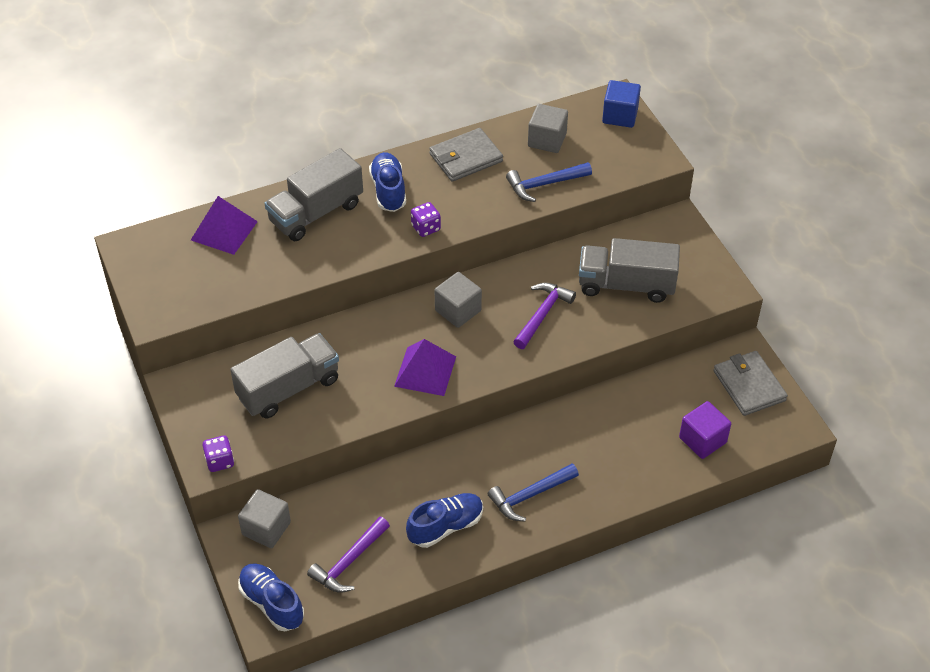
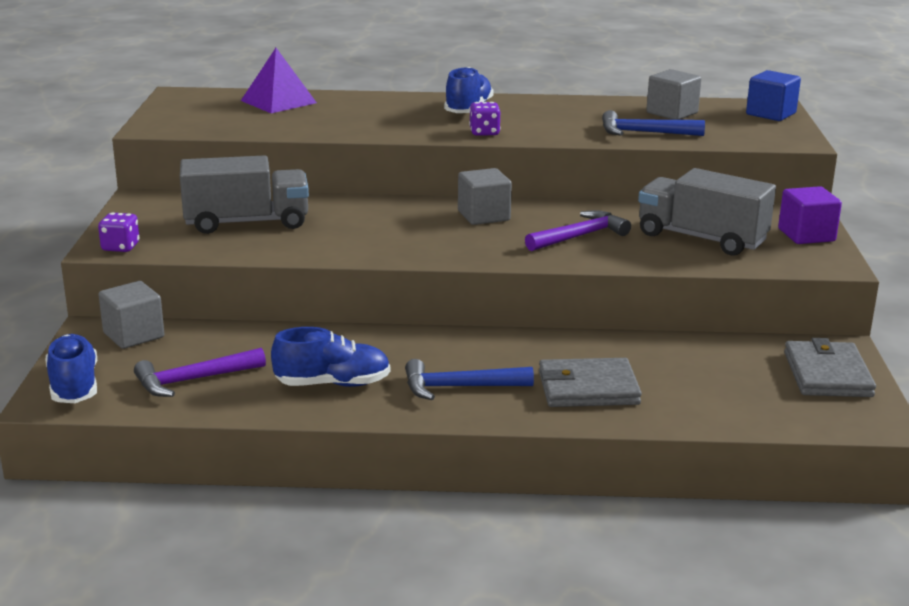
camera: 25 degrees right, 25 degrees down
grey truck [265,148,363,241] -> none
purple pyramid [394,339,456,396] -> none
grey wallet [429,128,503,182] -> grey wallet moved to [539,358,642,407]
purple cube [679,401,731,459] -> purple cube moved to [778,186,842,244]

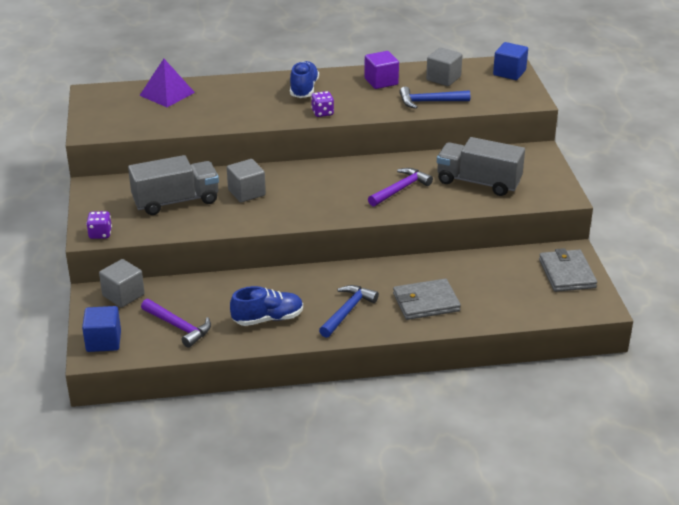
camera: 10 degrees left, 10 degrees up
blue shoe [45,334,97,403] -> blue cube [82,306,121,352]
purple hammer [134,348,266,397] -> purple hammer turned 105 degrees counterclockwise [141,299,211,348]
blue hammer [405,359,534,400] -> blue hammer turned 135 degrees clockwise [319,285,379,338]
grey cube [458,168,512,225] -> grey cube moved to [227,159,266,203]
purple cube [778,186,842,244] -> purple cube moved to [364,51,399,89]

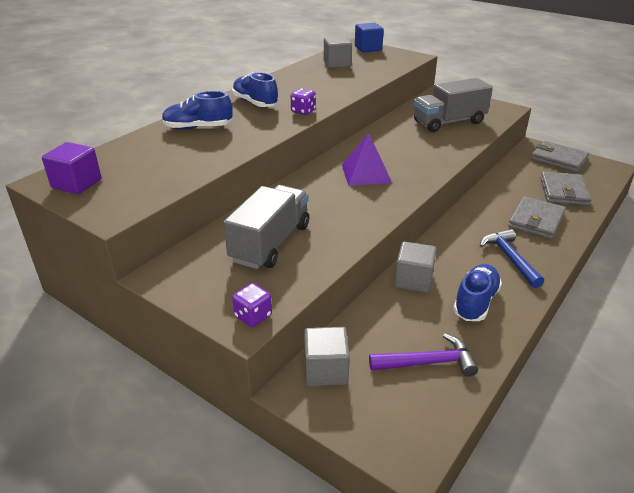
camera: 45 degrees left, 0 degrees up
blue cube [82,306,121,352] -> none
purple pyramid [139,59,195,107] -> purple pyramid moved to [342,133,392,186]
grey cube [227,159,266,203] -> grey cube moved to [394,242,437,293]
purple cube [364,51,399,89] -> purple cube moved to [42,142,101,194]
purple hammer [368,168,433,207] -> none
blue hammer [399,87,470,109] -> none
none -> blue shoe [162,91,233,130]
none -> grey wallet [540,171,592,206]

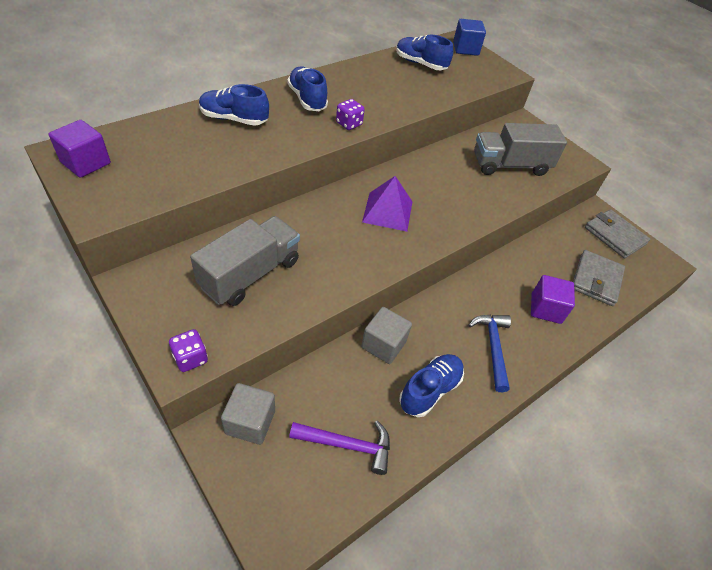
camera: 10 degrees right, 15 degrees up
grey cube [324,36,352,68] -> blue shoe [396,34,453,70]
grey wallet [508,196,566,239] -> purple cube [531,275,575,324]

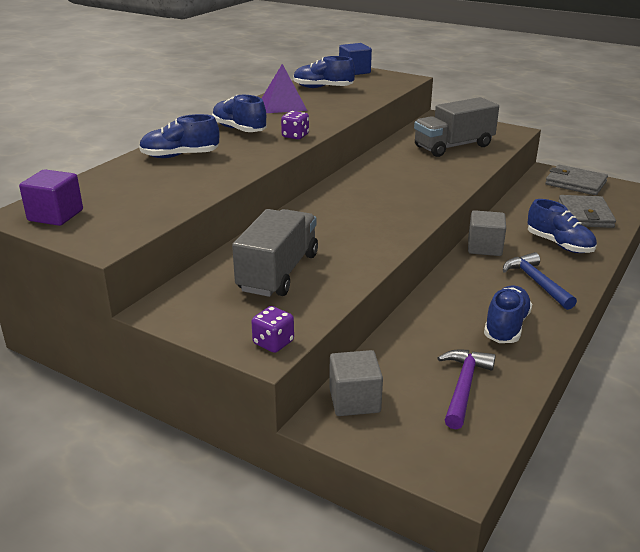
camera: 15 degrees left, 20 degrees down
purple hammer [289,421,390,475] -> purple hammer turned 60 degrees counterclockwise [438,350,496,429]
grey cube [361,307,412,364] -> grey cube moved to [468,210,506,256]
purple pyramid [362,176,413,232] -> purple pyramid moved to [261,64,307,113]
purple cube [531,275,575,324] -> blue shoe [528,199,597,253]

